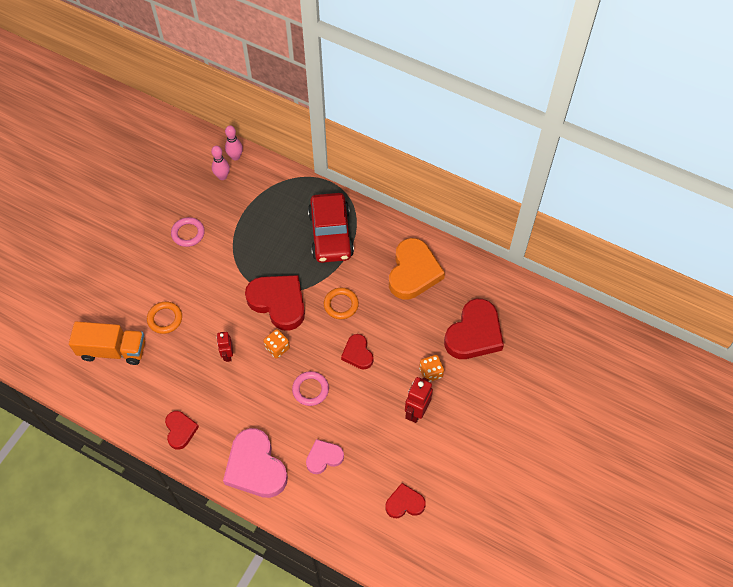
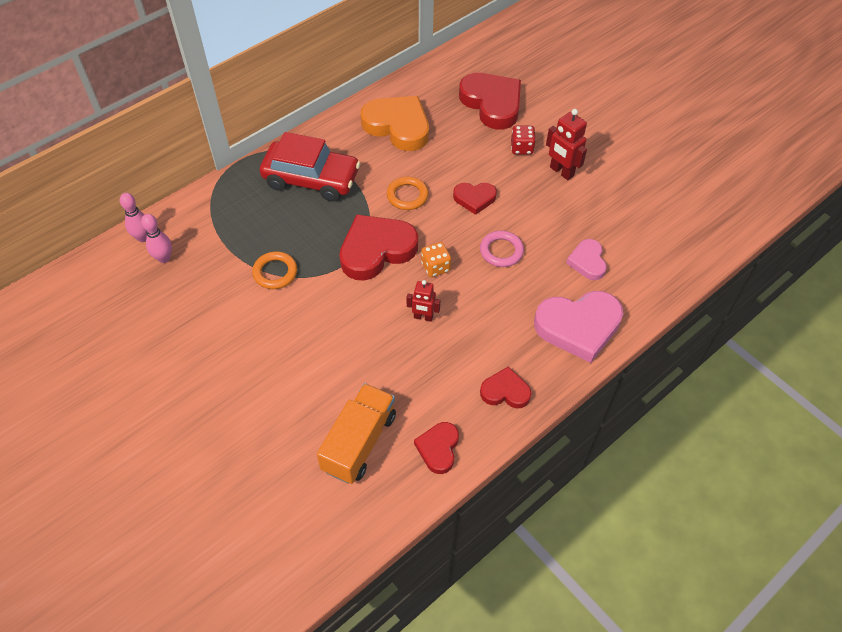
camera: 70 degrees left, 5 degrees down
orange ring [147,302,182,334] -> orange ring moved to [252,251,297,289]
pink ring [171,217,205,247] -> none
red heart [385,483,426,518] -> red heart moved to [414,422,459,474]
orange dice [419,355,444,382] -> red dice [511,125,536,155]

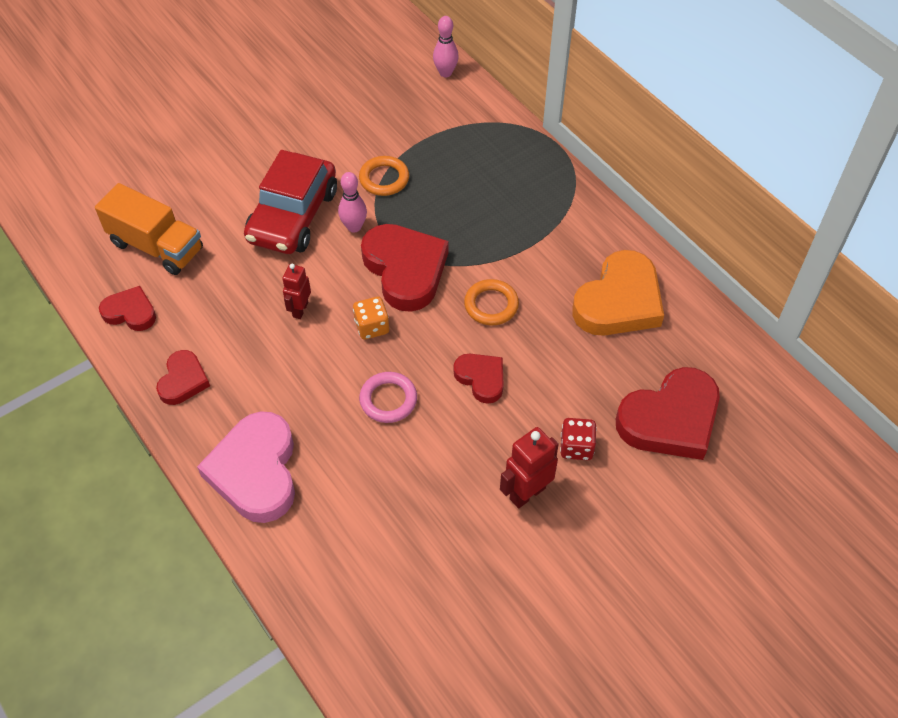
camera: 95 degrees right, 0 degrees up
pink bowling pin [141,214,172,263] -> pink bowling pin moved to [338,172,367,233]
red car [260,132,360,202] -> red car moved to [244,150,337,254]
red heart [453,183,497,215] -> red heart turned 135 degrees clockwise [454,354,504,404]
pink heart [566,239,607,280] -> none

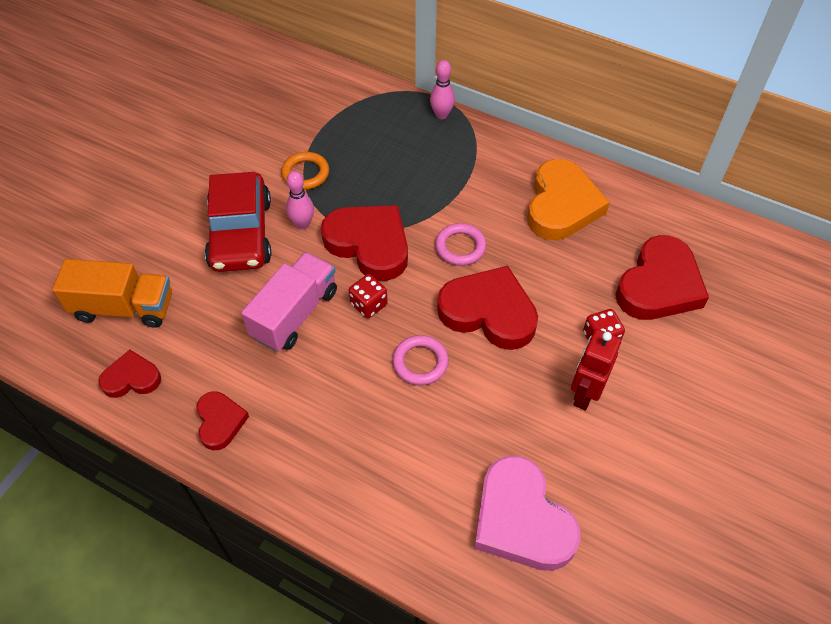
camera: 25 degrees left, 0 degrees up
pink heart [197,411,295,523] -> pink heart moved to [474,456,581,571]
red robot [282,264,311,319] -> pink truck [241,252,337,352]
orange dice [353,297,389,340] -> red dice [349,274,388,318]
pink bowling pin [433,16,459,77] -> pink bowling pin moved to [430,60,455,119]
red heart [454,354,504,404] -> red heart [437,266,538,350], size x1.83
orange ring [464,279,519,325] -> pink ring [435,223,486,266]

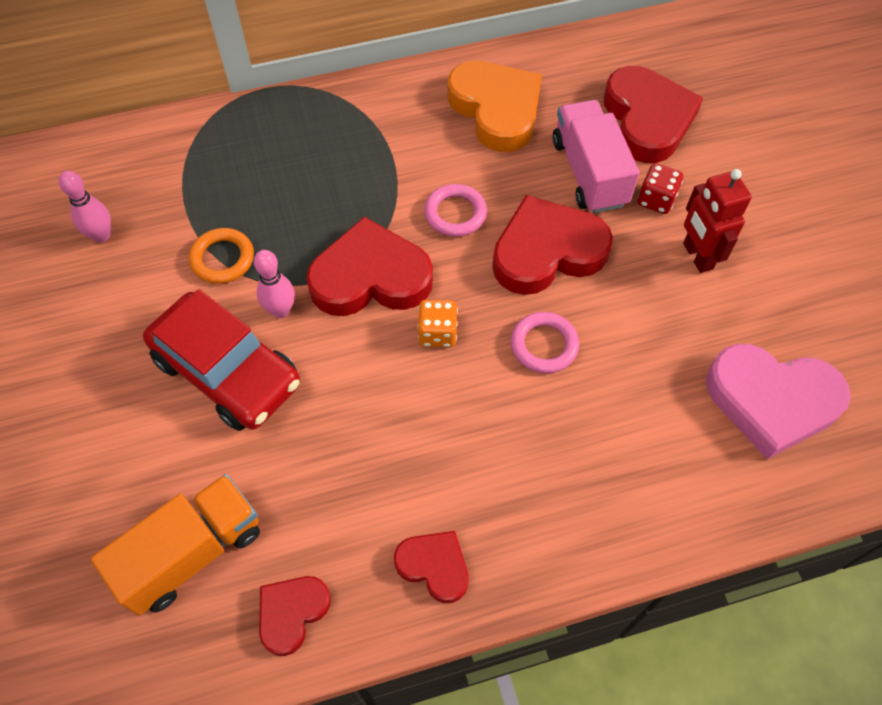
camera: 45 degrees left, 5 degrees up
pink truck [241,252,337,352] -> pink truck moved to [553,100,640,213]
red dice [349,274,388,318] -> orange dice [417,300,458,347]
pink bowling pin [430,60,455,119] -> pink bowling pin moved to [59,171,111,242]

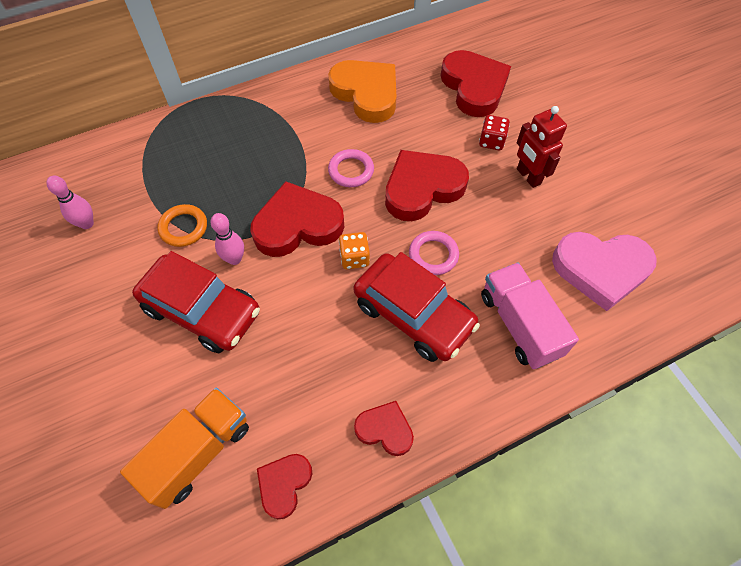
camera: 10 degrees left, 0 degrees up
pink truck [553,100,640,213] -> pink truck moved to [481,262,579,369]
none -> red car [354,252,480,362]

